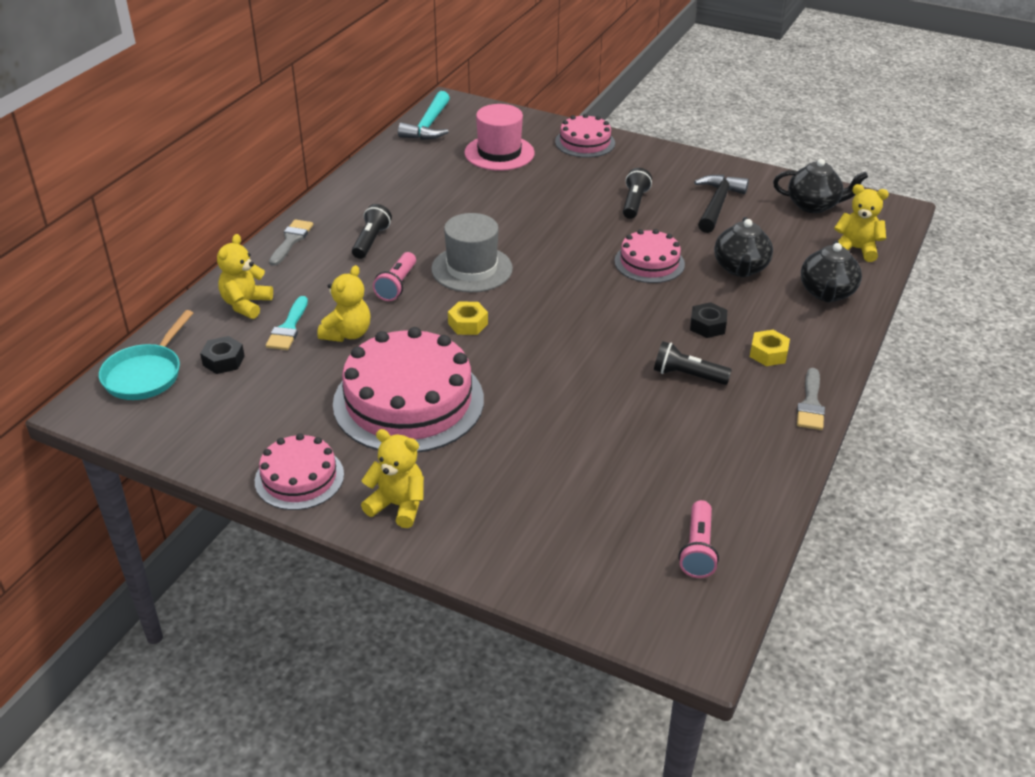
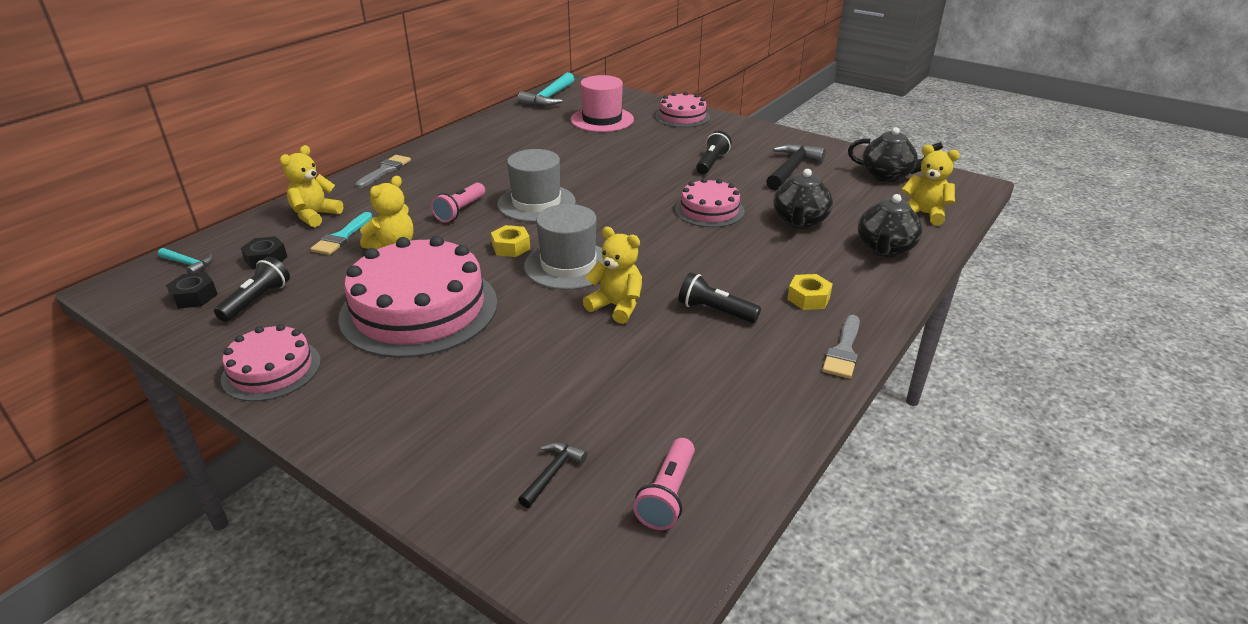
camera: 10 degrees right, 5 degrees down
turquoise pan [99,310,193,400] -> turquoise hammer [158,248,213,273]
black flashlight [352,204,392,259] -> black flashlight moved to [214,257,290,322]
yellow teddy bear [361,429,424,528] -> yellow teddy bear moved to [583,227,642,324]
black nut [690,302,727,338] -> black nut moved to [166,272,218,309]
none -> black hammer [518,442,587,508]
none -> grey hat [524,204,604,290]

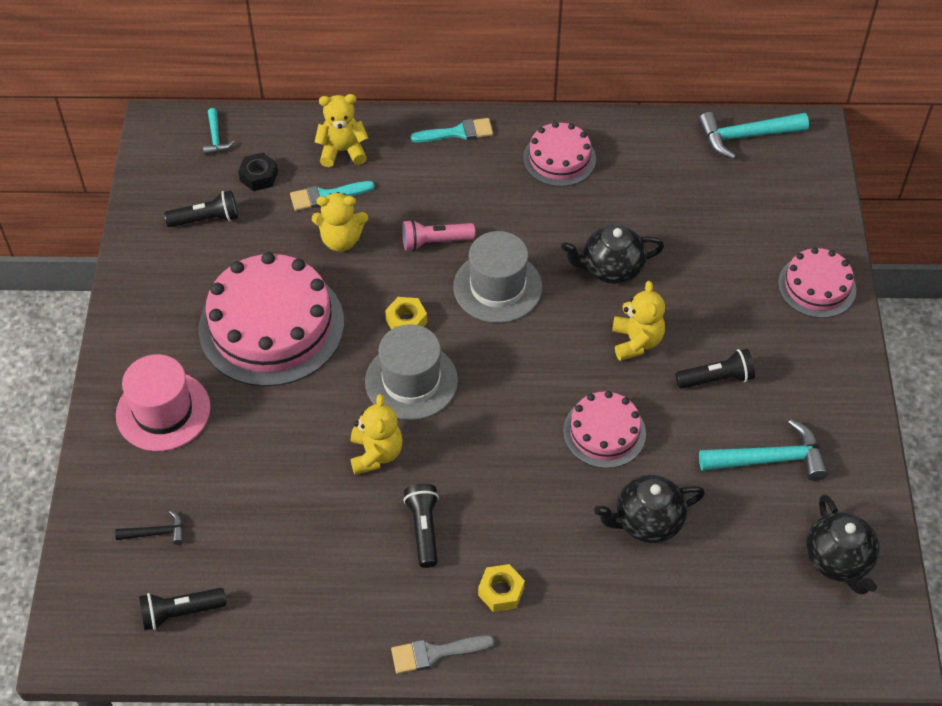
camera: 55 degrees right, 20 degrees up
black nut [166,272,218,309] -> none
pink cake [221,324,321,402] -> pink cake moved to [523,122,596,187]
grey brush [355,155,411,188] -> turquoise brush [411,118,493,142]
pink hat [570,75,634,132] -> pink hat moved to [116,354,211,451]
pink flashlight [633,438,695,530] -> black flashlight [139,588,226,630]
black hammer [766,144,826,191] -> turquoise hammer [699,419,828,481]
black teapot [858,194,923,257] -> black teapot moved to [561,225,664,284]
yellow teddy bear [901,145,960,226] -> yellow teddy bear moved to [612,281,665,361]

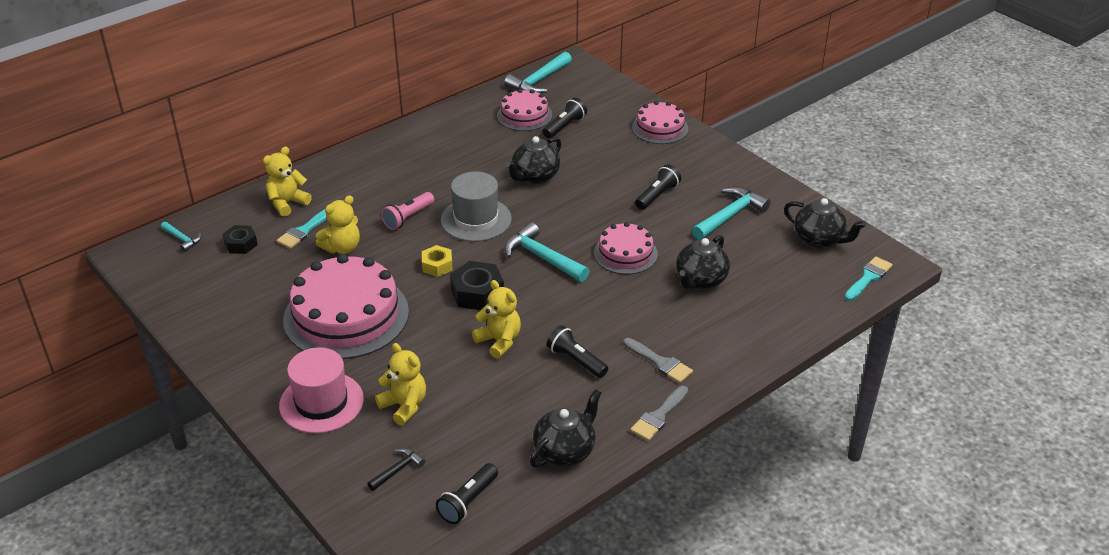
camera: 40 degrees left, 15 degrees down
black flashlight [164,190,238,227] -> black flashlight moved to [543,98,587,138]
grey hat [365,324,458,420] -> black nut [450,261,504,310]
turquoise brush [411,118,493,142] -> turquoise brush moved to [845,256,893,301]
yellow nut [478,564,525,612] -> grey brush [623,338,693,383]
pink cake [523,122,596,187] -> pink cake moved to [497,89,552,131]
yellow teddy bear [612,281,665,361] -> yellow teddy bear moved to [375,343,426,426]
none -> turquoise hammer [504,222,589,282]
none -> black teapot [530,389,601,468]

